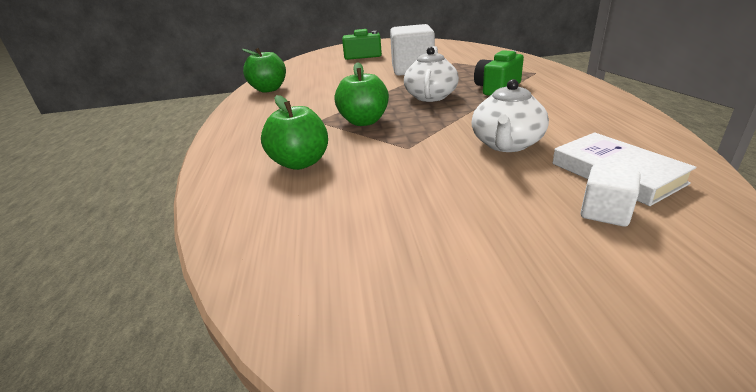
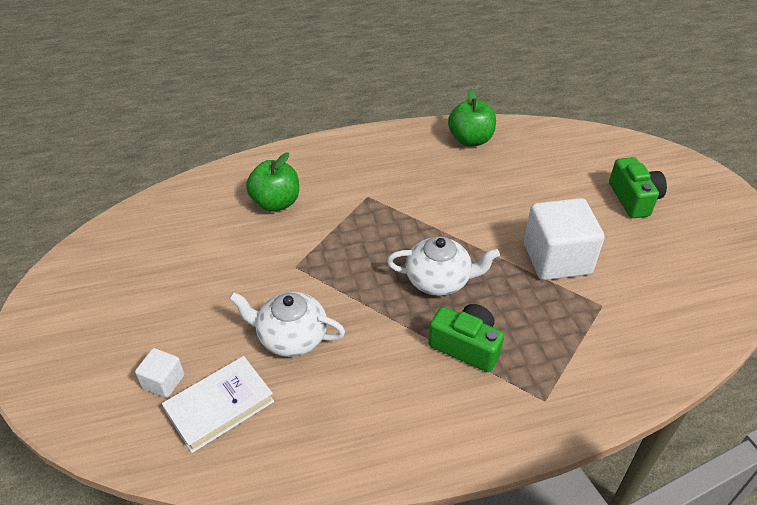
camera: 80 degrees right, 15 degrees up
green apple [334,62,389,126] -> none

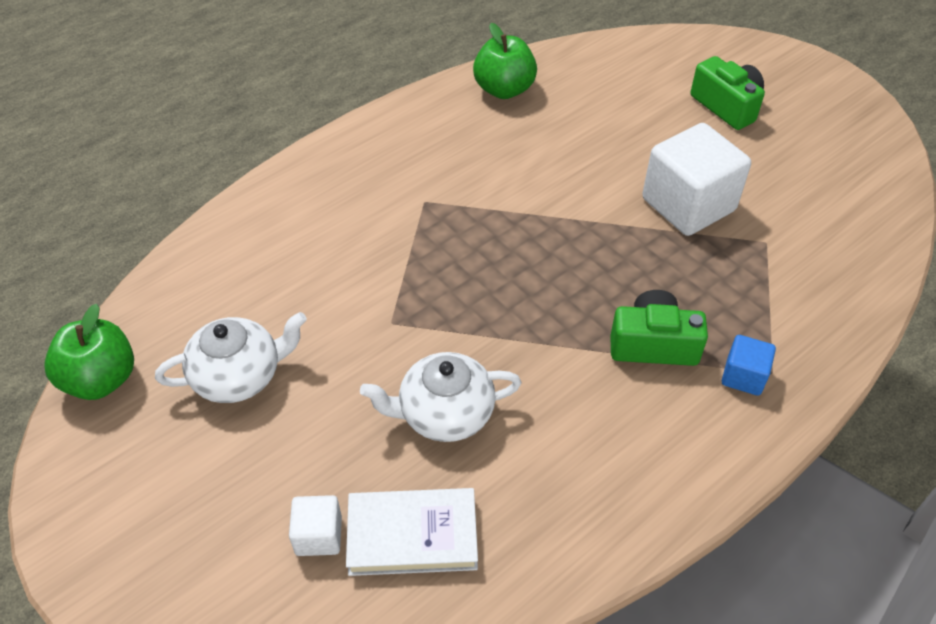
camera: 25 degrees left, 5 degrees up
white book [162,356,274,453] -> white book turned 60 degrees clockwise [346,488,478,576]
green apple [246,152,299,212] -> green apple moved to [44,304,134,400]
white teapot [387,236,500,296] -> white teapot moved to [155,312,307,403]
none -> blue cube [722,335,776,396]

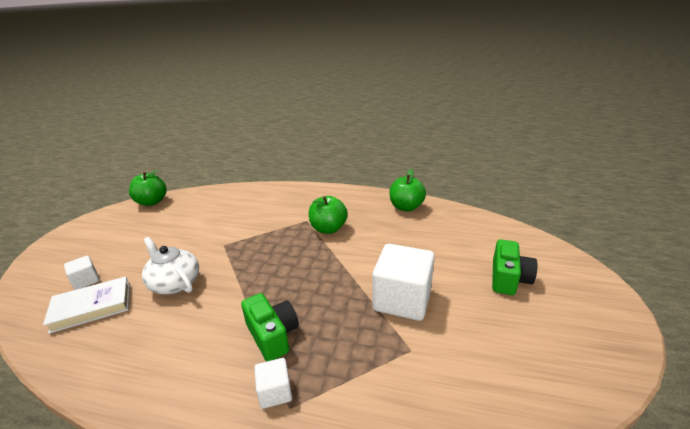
camera: 55 degrees right, 20 degrees down
white teapot [155,312,307,403] -> none
white book [346,488,478,576] -> white book turned 75 degrees counterclockwise [43,277,130,334]
blue cube [722,335,776,396] -> white cube [254,358,292,409]
none -> green apple [309,196,347,234]

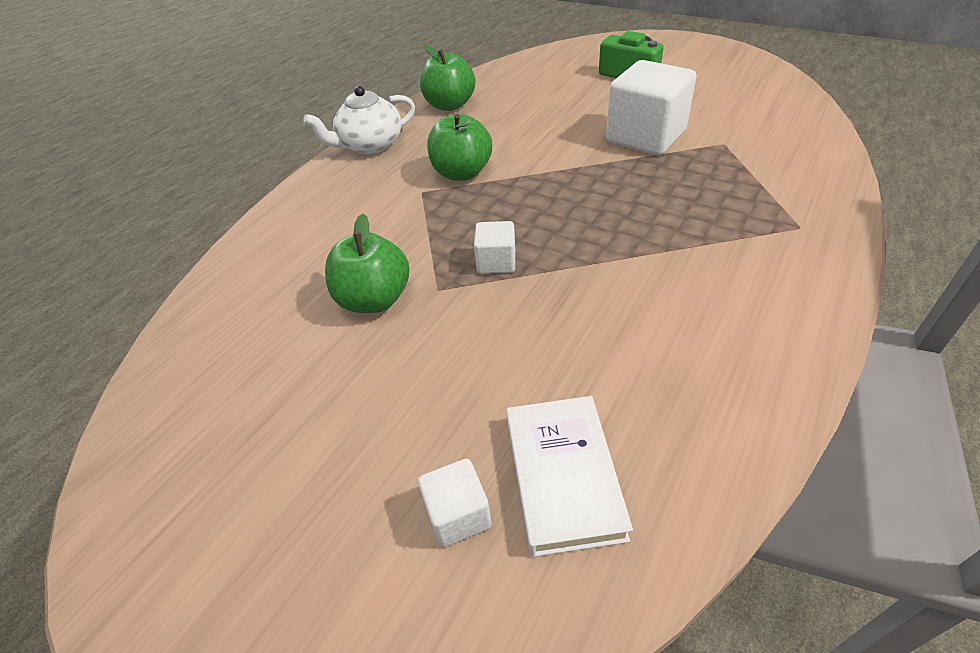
camera: 70 degrees left, 15 degrees up
green apple [129,170,166,206] -> green apple moved to [325,213,409,313]
white teapot [142,237,199,294] -> white teapot moved to [303,86,415,154]
green camera [241,293,299,361] -> none
white cube [254,358,292,409] -> white cube moved to [474,221,515,274]

